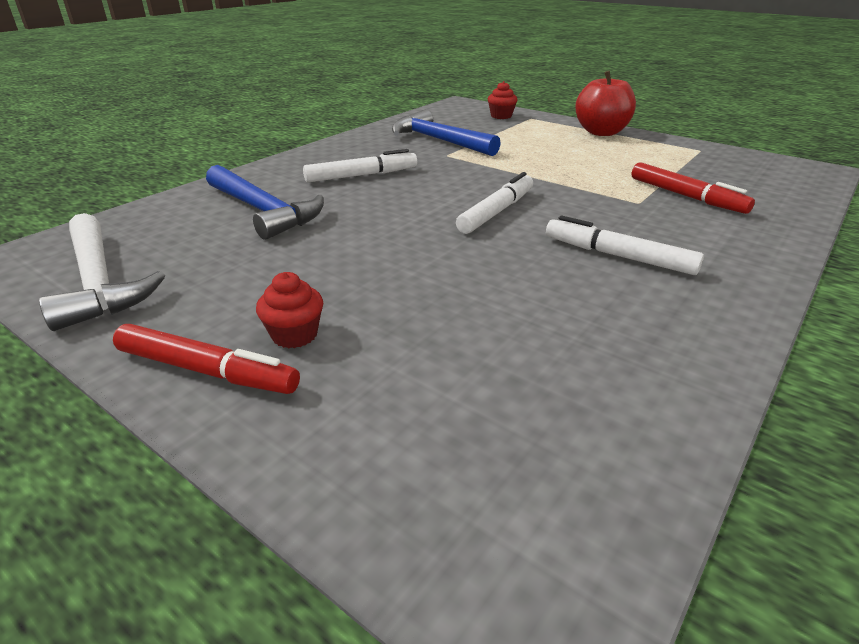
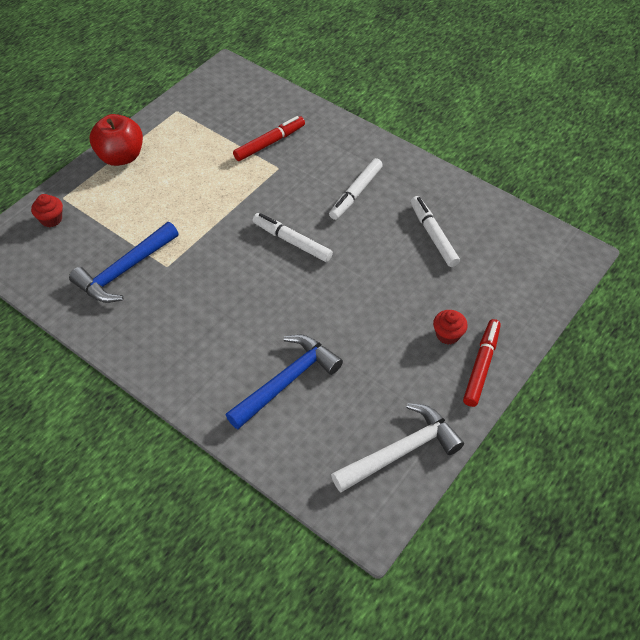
camera: 90 degrees left, 20 degrees up
white marker [303,149,417,182] -> white marker moved to [411,196,460,267]

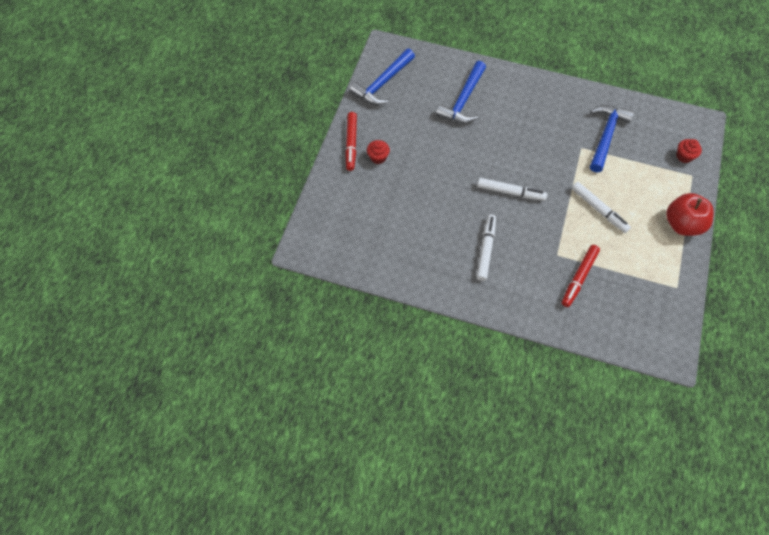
camera: 160 degrees right, 10 degrees up
white hammer [331,403,464,492] -> blue hammer [349,49,415,105]
white marker [411,196,460,267] -> white marker moved to [571,182,631,233]

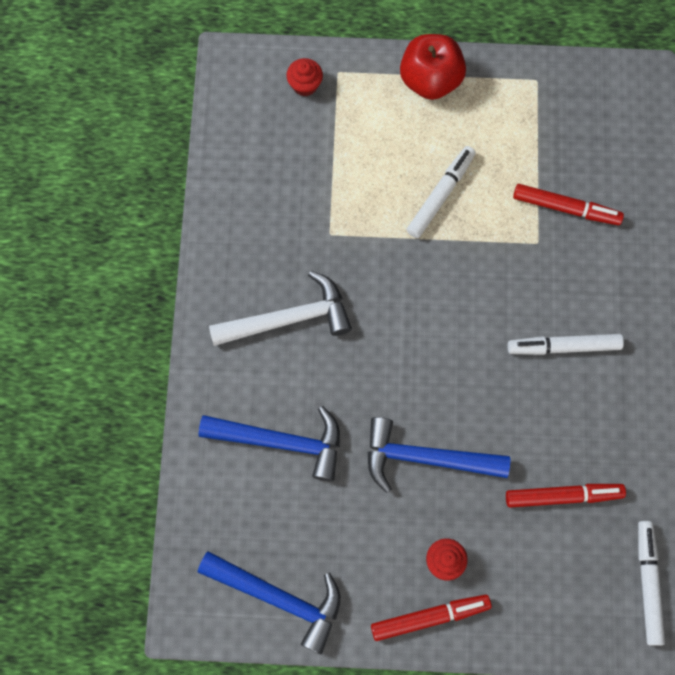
camera: 105 degrees left, 10 degrees up
white marker [477,178,547,201] -> white marker moved to [638,521,665,646]
blue hammer [590,105,634,172] -> blue hammer moved to [368,417,510,493]
none -> white hammer [209,271,352,346]
none -> red marker [506,484,626,508]

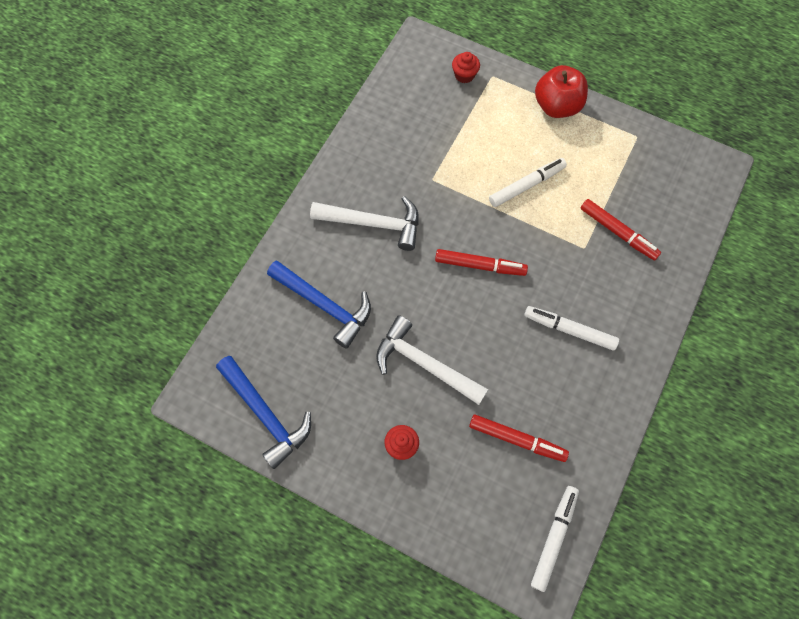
camera: 25 degrees right, 5 degrees down
blue hammer [368,417,510,493] -> white hammer [376,315,488,405]
red marker [371,594,492,641] -> red marker moved to [435,249,528,276]

